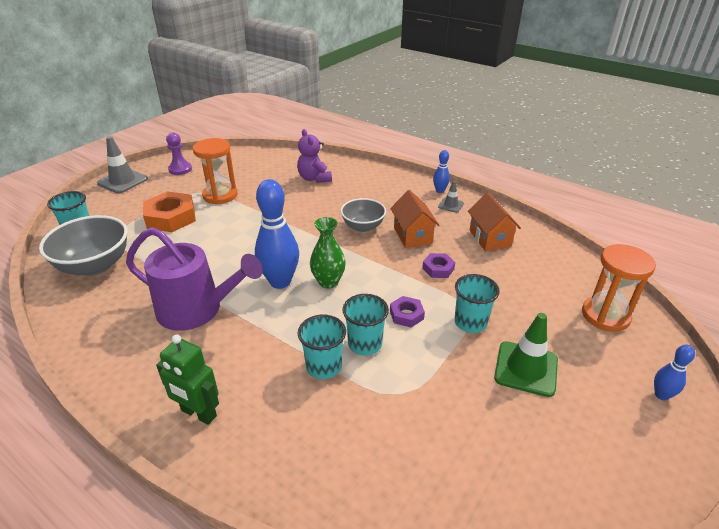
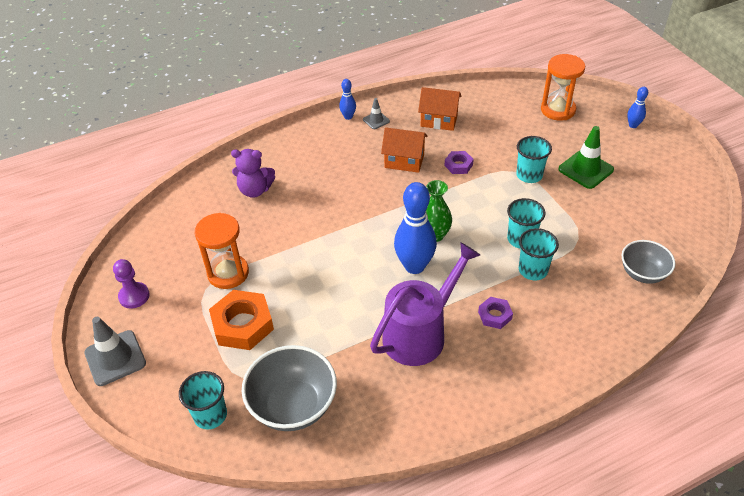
camera: 60 degrees left, 10 degrees up
green robot [156,335,219,425] -> none
grey bowl [341,198,386,232] -> grey bowl moved to [621,240,675,284]
purple nut [390,296,425,328] -> purple nut moved to [478,297,513,329]

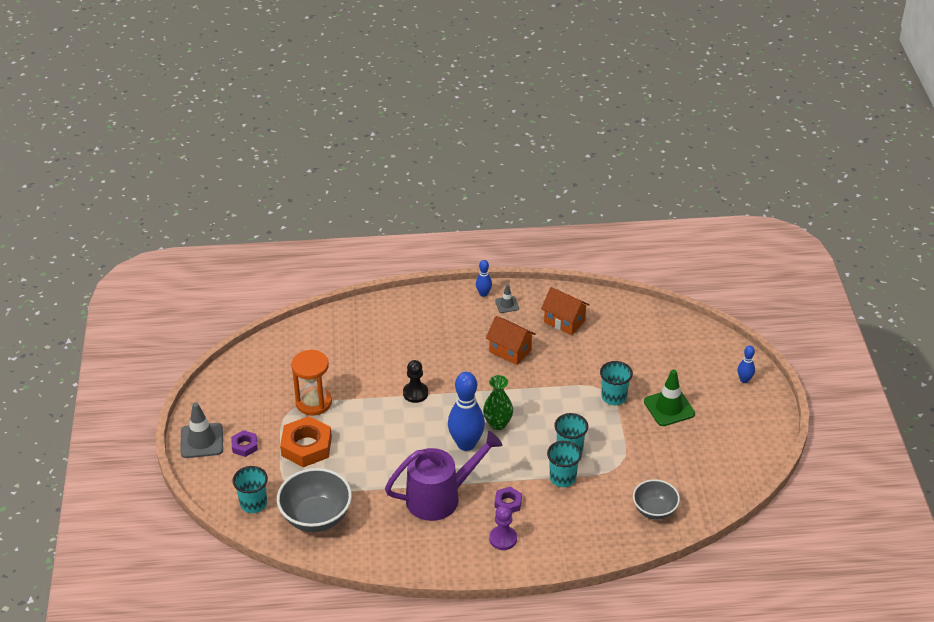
camera: 20 degrees right, 5 degrees down
purple pawn [113,259,150,309] -> purple pawn moved to [489,505,517,550]
purple teddy bear [231,149,275,198] -> none
purple nut [445,151,474,174] -> purple nut moved to [231,430,258,457]
orange hourglass [541,54,585,121] -> none
none -> black pawn [403,360,428,403]

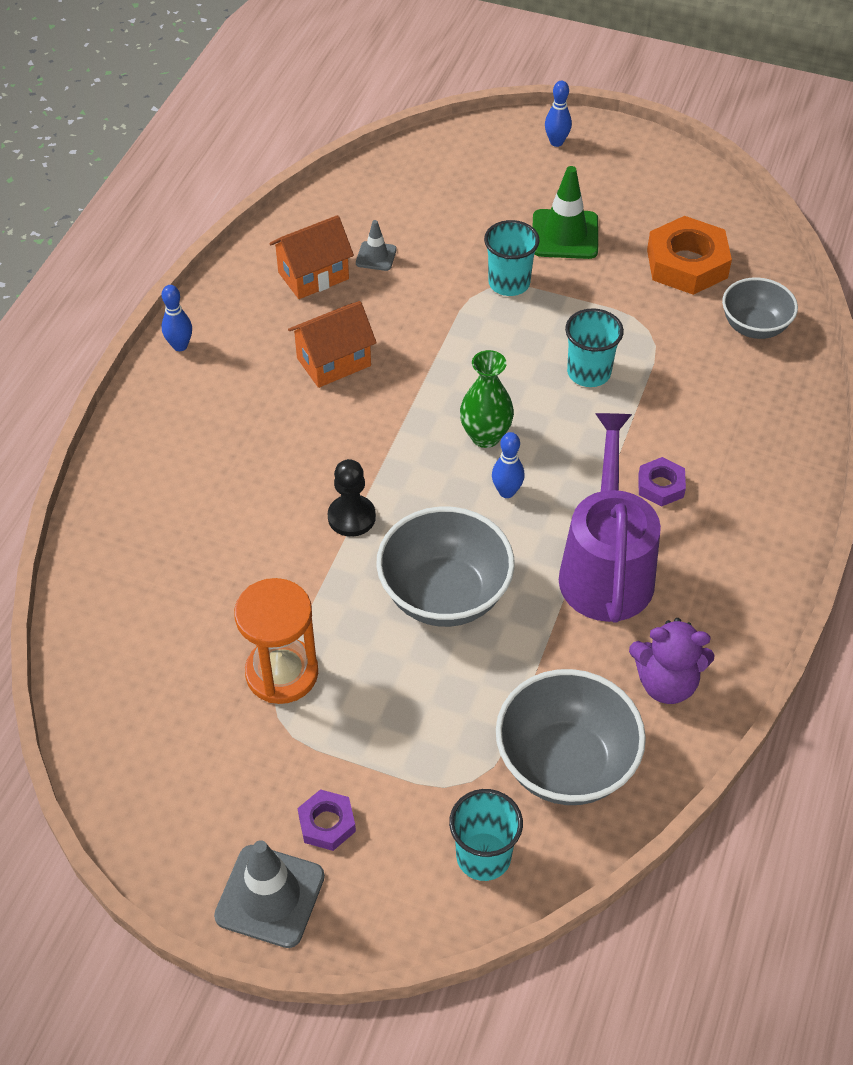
camera: 65 degrees left, 10 degrees up
orange nut [280,416,332,467] -> orange nut moved to [647,216,732,295]
blue bowling pin [448,372,485,451] -> blue bowling pin [492,432,525,498], size x0.49
purple pawn [489,505,517,550] -> none
grey traffic cone [495,284,519,313] -> grey traffic cone moved to [356,220,397,271]
turquoise cup [547,441,582,487] -> none
none -> grey bowl [376,506,515,627]
none -> purple teddy bear [629,618,714,704]

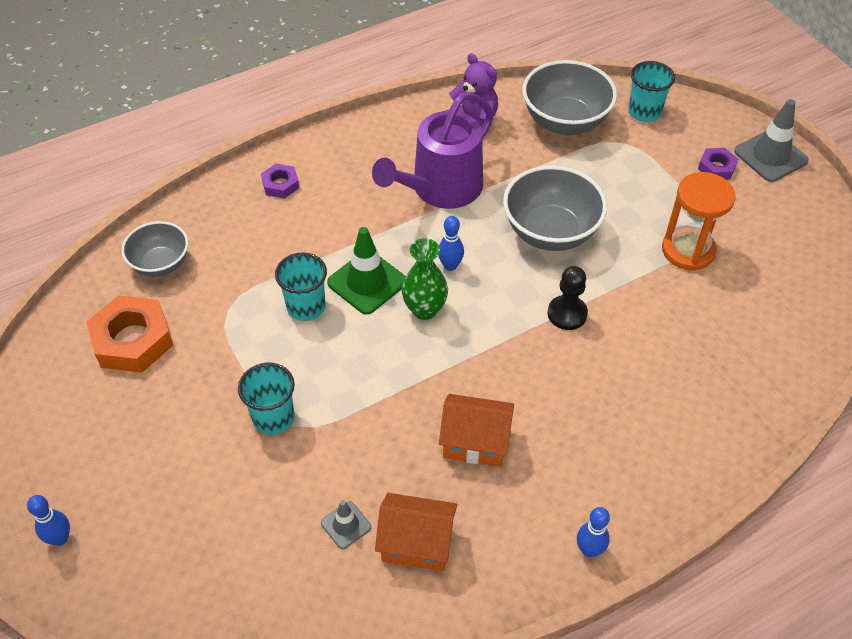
camera: 140 degrees left, 0 degrees up
green traffic cone [533,166,598,259] -> green traffic cone moved to [327,227,406,315]
purple nut [638,457,686,507] -> purple nut moved to [261,164,299,199]

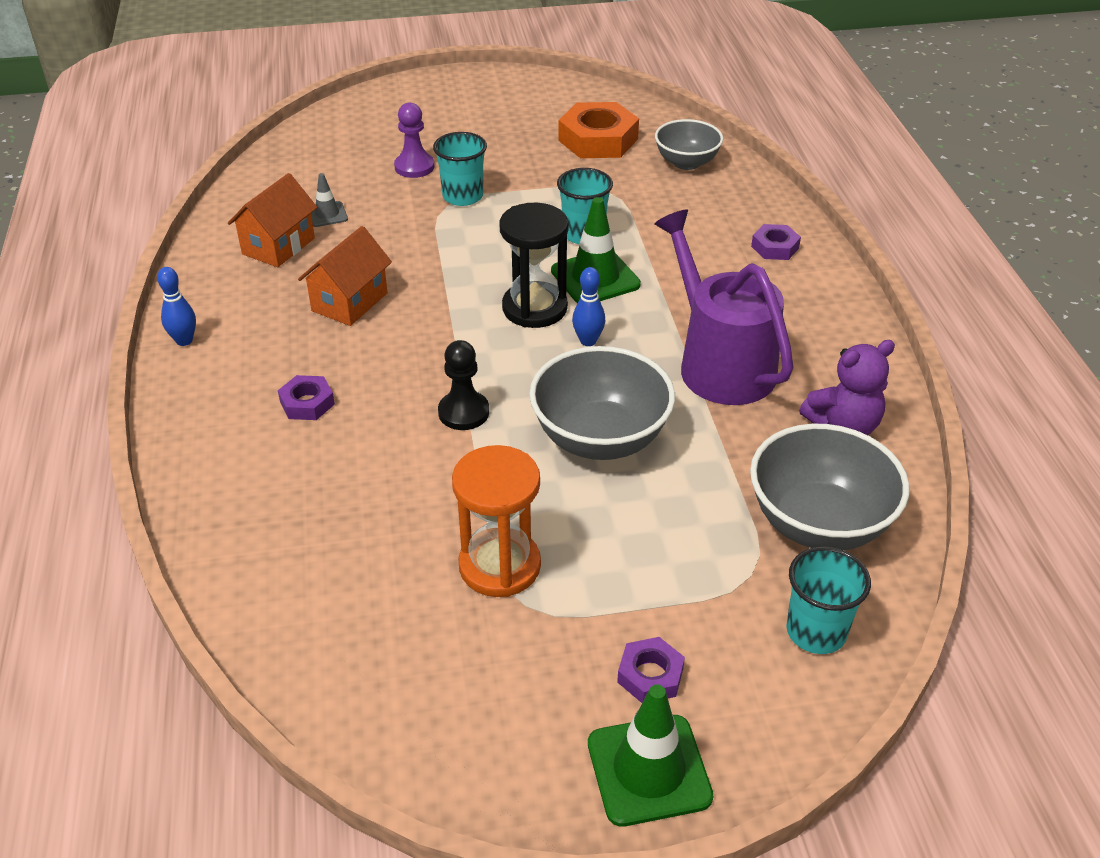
camera: 110 degrees right, 10 degrees down
blue bowling pin [27,495,70,546] -> none
green vase [402,238,448,320] -> black hourglass [499,203,569,328]
grey traffic cone [734,99,809,182] -> green traffic cone [588,684,713,827]
none -> purple nut [278,375,335,420]
none -> purple pawn [394,103,435,178]

